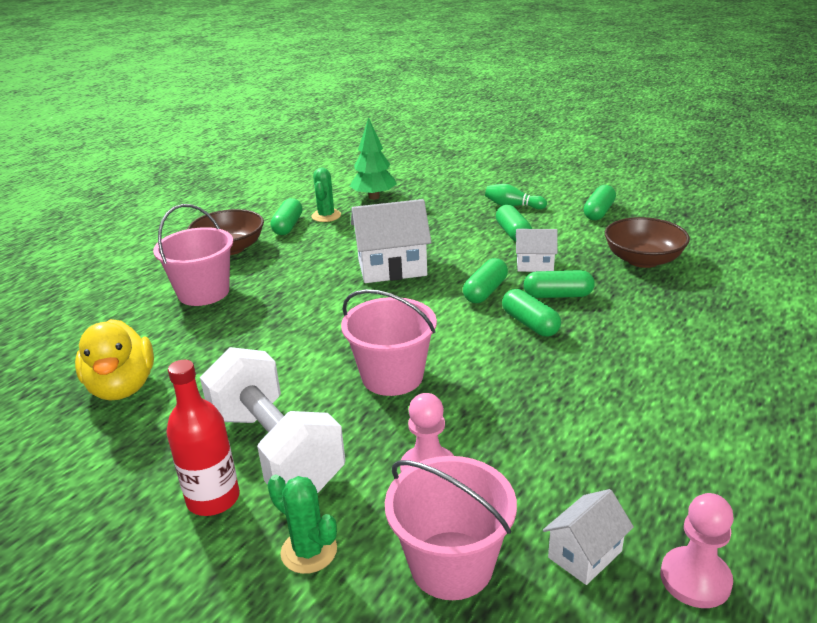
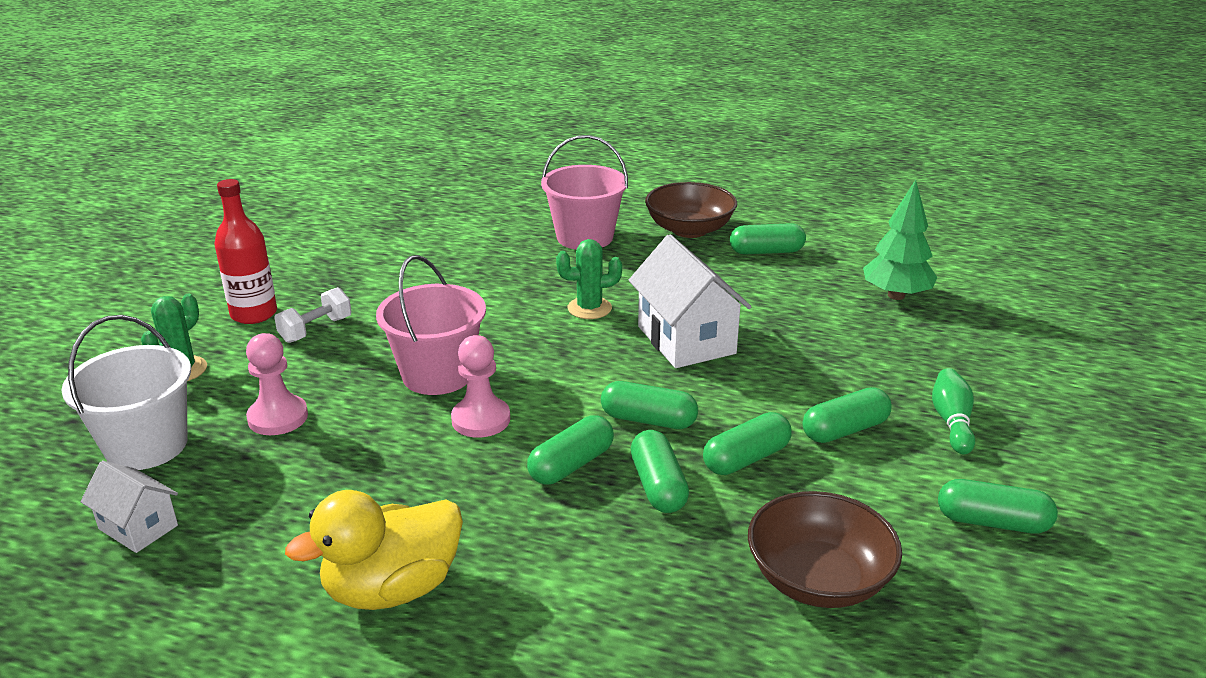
camera: 75 degrees right, 0 degrees up
yellow duck [75,319,154,401] -> yellow duck moved to [285,490,463,610]
white dumbbell [200,347,345,493] -> white dumbbell [274,287,351,343], size x0.44
green cactus [312,168,341,222] -> green cactus moved to [556,239,622,319]
pink bucket [385,456,517,600] -> white bucket [61,315,191,470]
white house [515,229,558,272] -> green capsule [703,412,792,475]
pink pawn [660,493,734,608] -> pink pawn moved to [451,335,510,438]

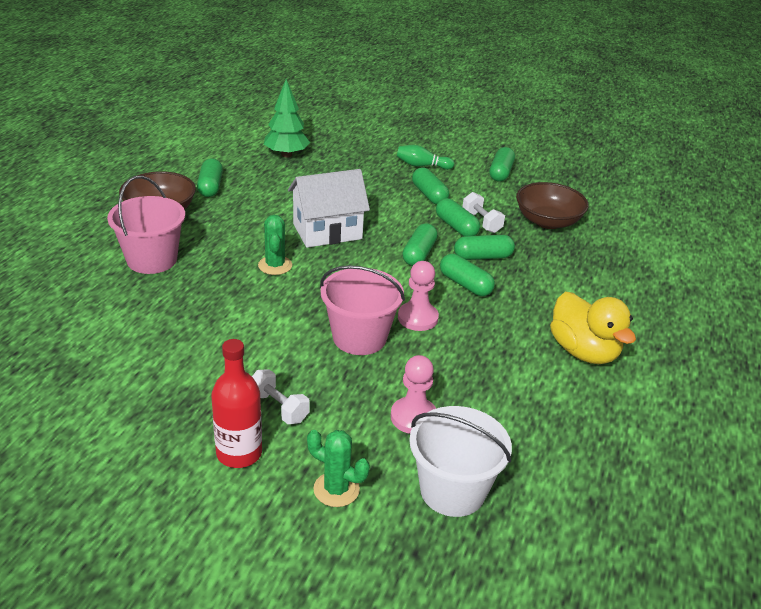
camera: 90 degrees left, 5 degrees up
white house [80,461,178,553] -> none
none -> white dumbbell [462,192,505,233]

